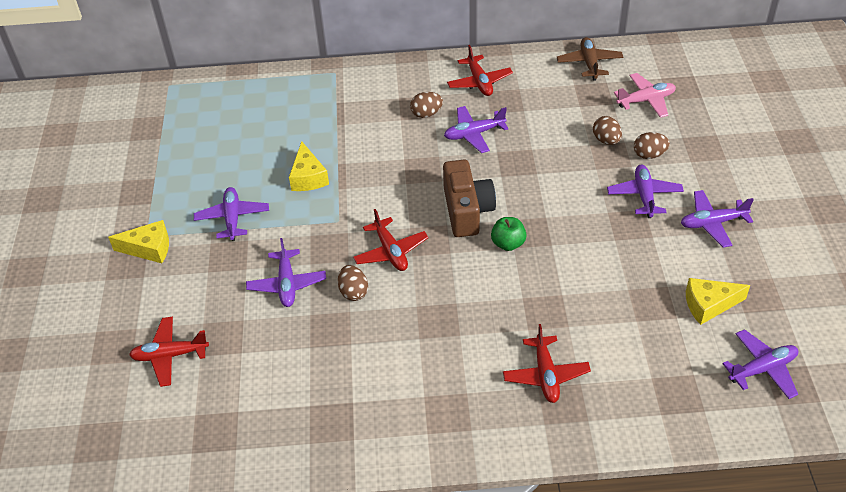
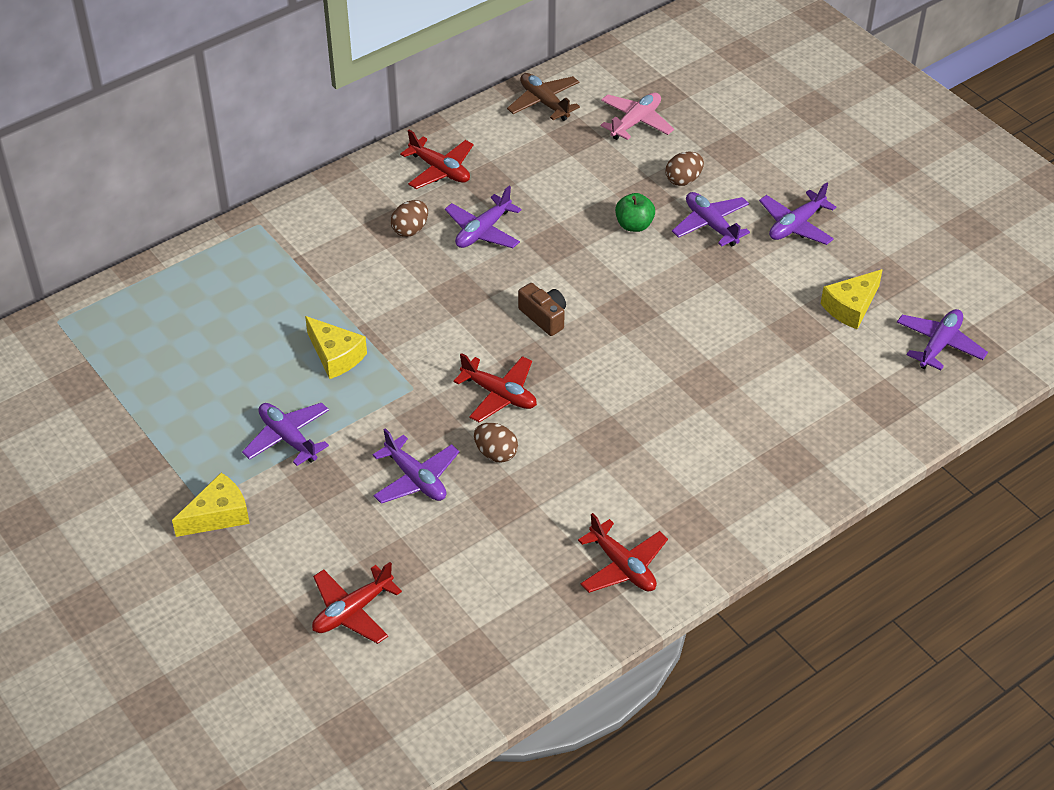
camera: 35 degrees left, 0 degrees up
brown camera [443,160,496,237] -> brown camera [518,283,566,336], size x0.59
green apple [491,217,527,251] -> green apple moved to [615,193,655,232]
red plane [503,324,591,403] -> red plane moved to [578,513,668,593]
brown egg [593,116,622,145] -> none

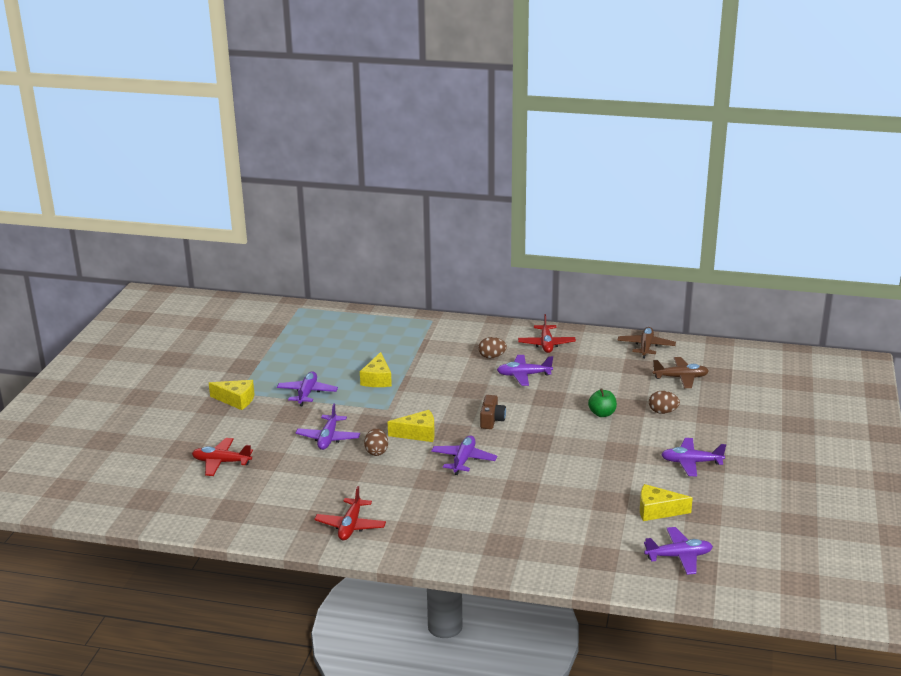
camera: 50 degrees right, 20 degrees down
red plane [454,353,537,423] -> yellow cheese [388,410,435,442]
pink plane [601,93,674,140] -> brown plane [652,357,709,388]
purple plane [672,192,750,247] -> purple plane moved to [431,436,497,475]

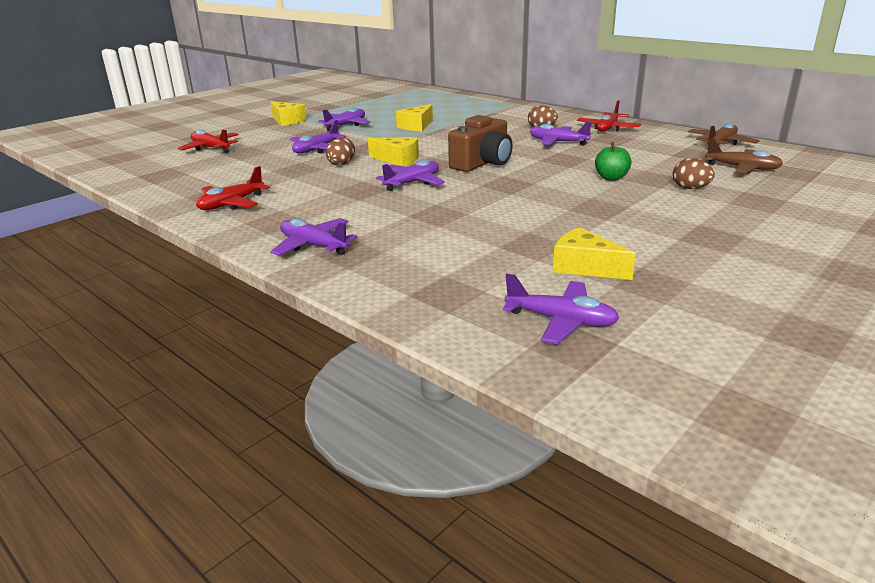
camera: 30 degrees right, 0 degrees up
brown camera [480,395,506,429] -> brown camera [448,115,512,172], size x1.69
purple plane [661,438,726,477] -> purple plane moved to [270,218,357,256]

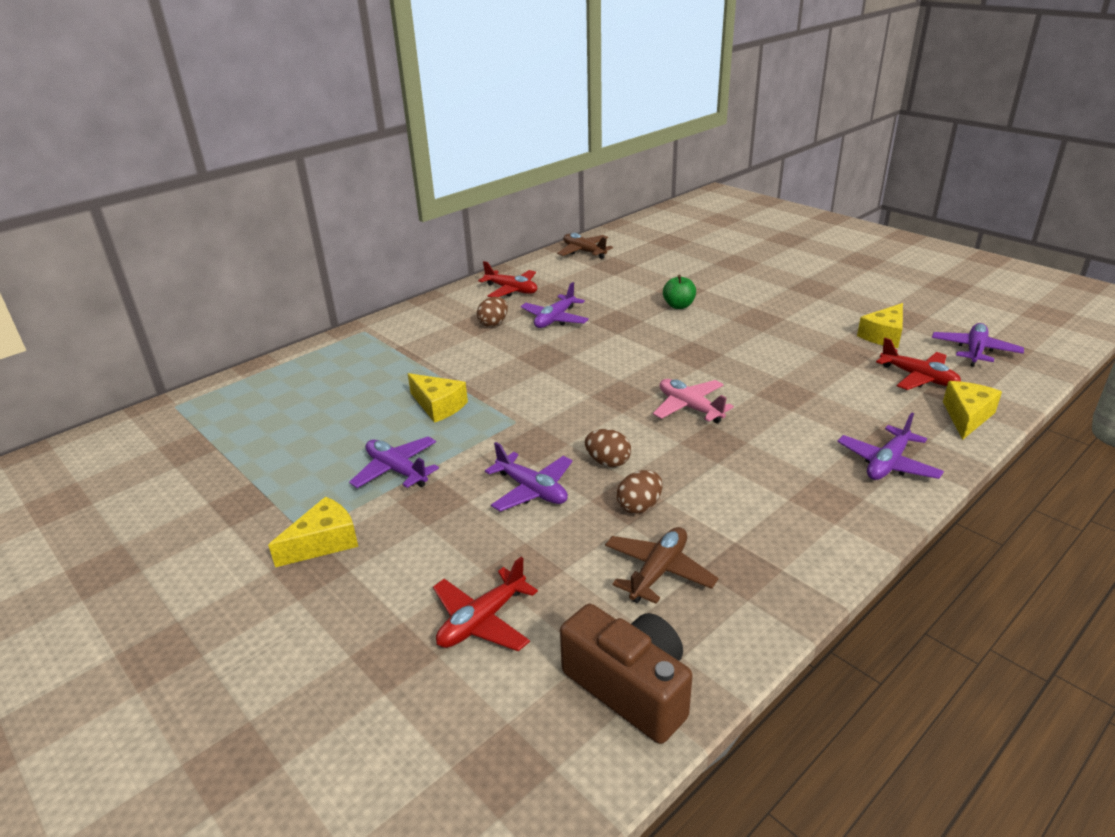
camera: 85 degrees left, 5 degrees up
red plane [196,166,270,210] -> red plane moved to [876,338,961,390]
yellow cheese [368,137,419,166] -> yellow cheese moved to [943,381,1002,440]
purple plane [376,159,445,191] -> pink plane [653,379,734,423]
brown camera [448,115,512,172] -> brown camera moved to [560,604,693,744]
brown egg [673,158,715,189] -> brown egg moved to [617,470,662,514]
brown plane [705,138,783,174] -> brown plane moved to [605,527,719,604]

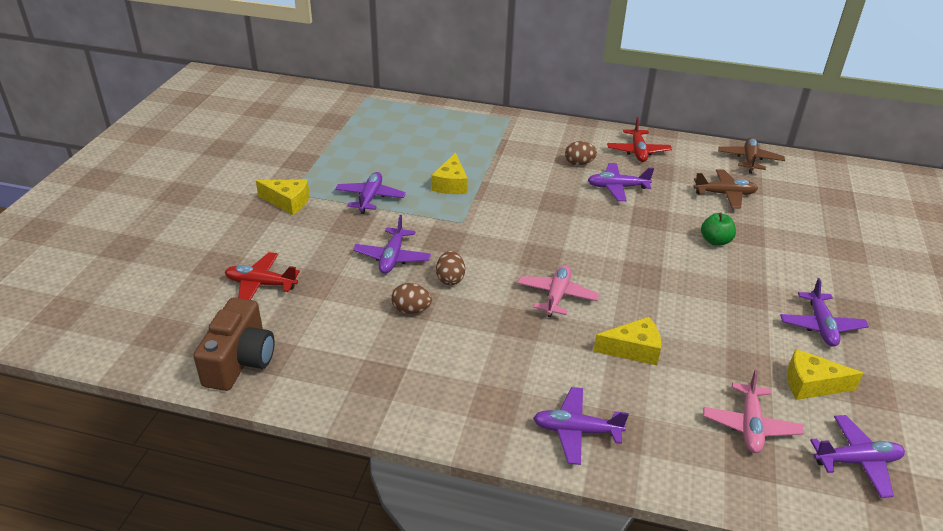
camera: 55 degrees right, 5 degrees up
brown plane [605,527,719,604] -> brown plane moved to [694,169,758,209]
red plane [876,338,961,390] -> pink plane [703,370,804,453]
yellow cheese [943,381,1002,440] -> yellow cheese moved to [593,317,661,365]
none -> purple plane [780,278,869,347]

